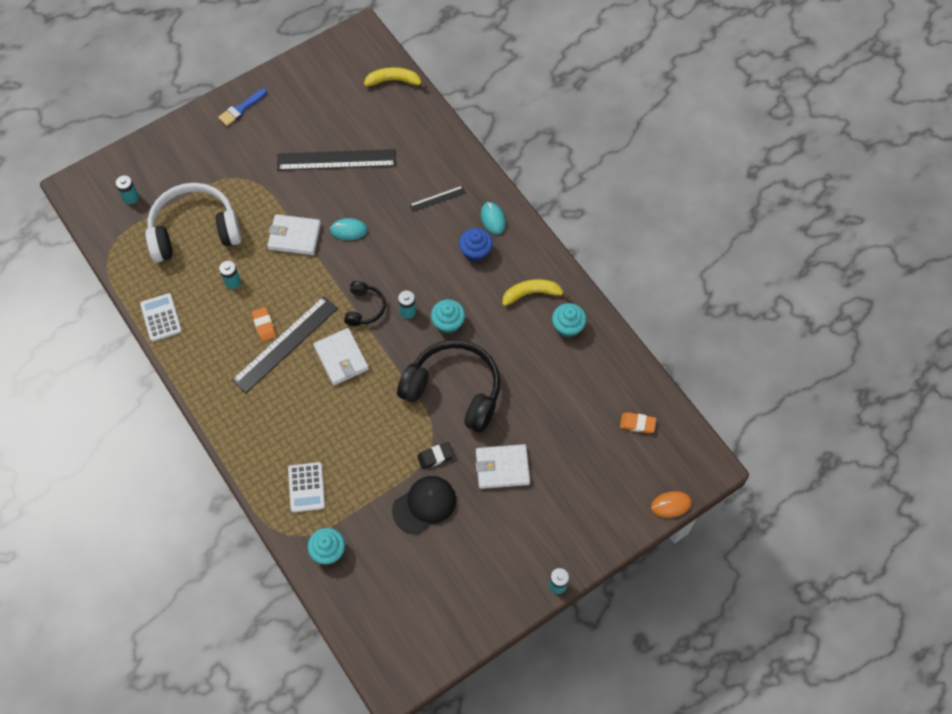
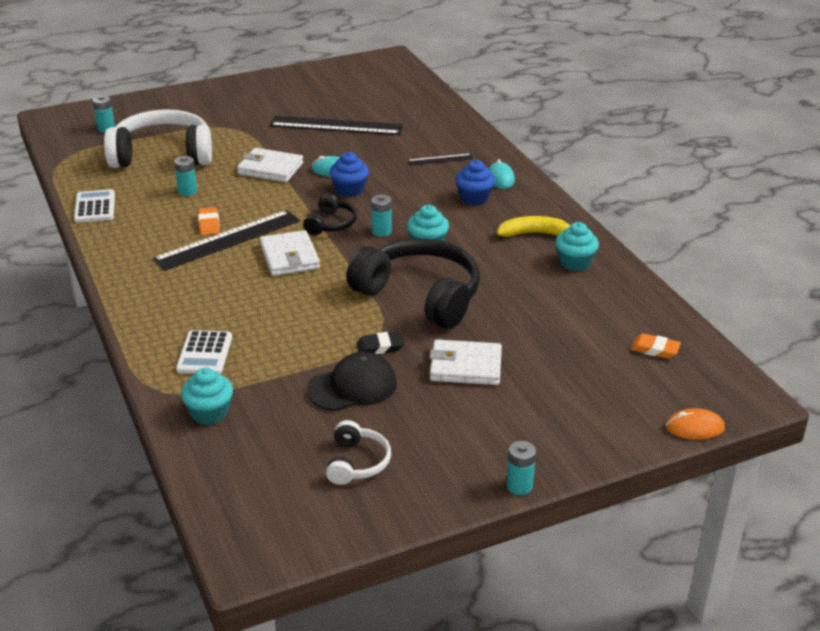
camera: 10 degrees right, 30 degrees down
blue brush [218,89,267,126] -> none
yellow banana [364,67,427,89] -> none
none -> white headphones [326,420,391,485]
none -> blue cupcake [330,152,369,197]

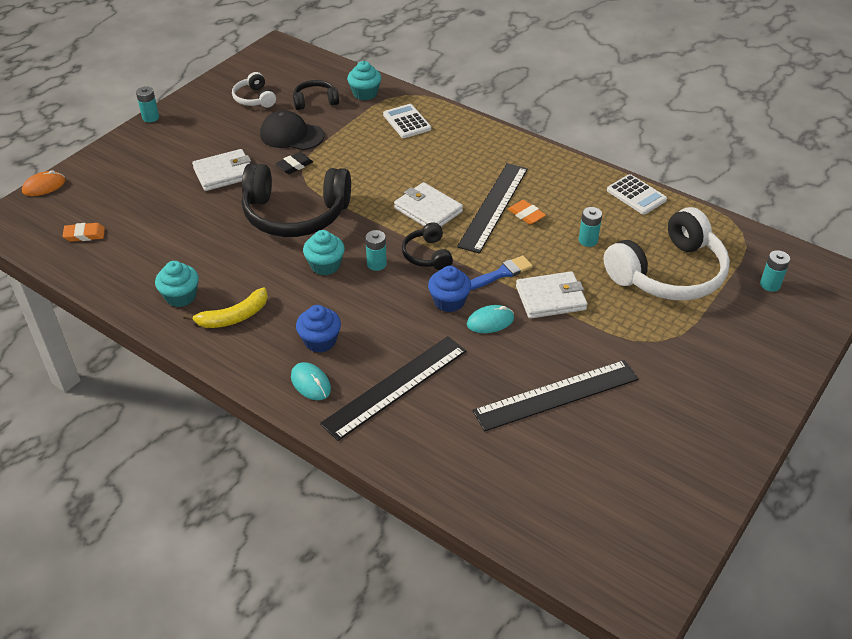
camera: 150 degrees right, 10 degrees up
black cap [307,352,397,411] -> black cap turned 75 degrees clockwise [260,110,324,150]
black ruler [408,153,473,165] -> black ruler [320,336,466,441], size x2.12
none -> black headphones [293,80,339,110]
none -> blue brush [470,255,533,290]

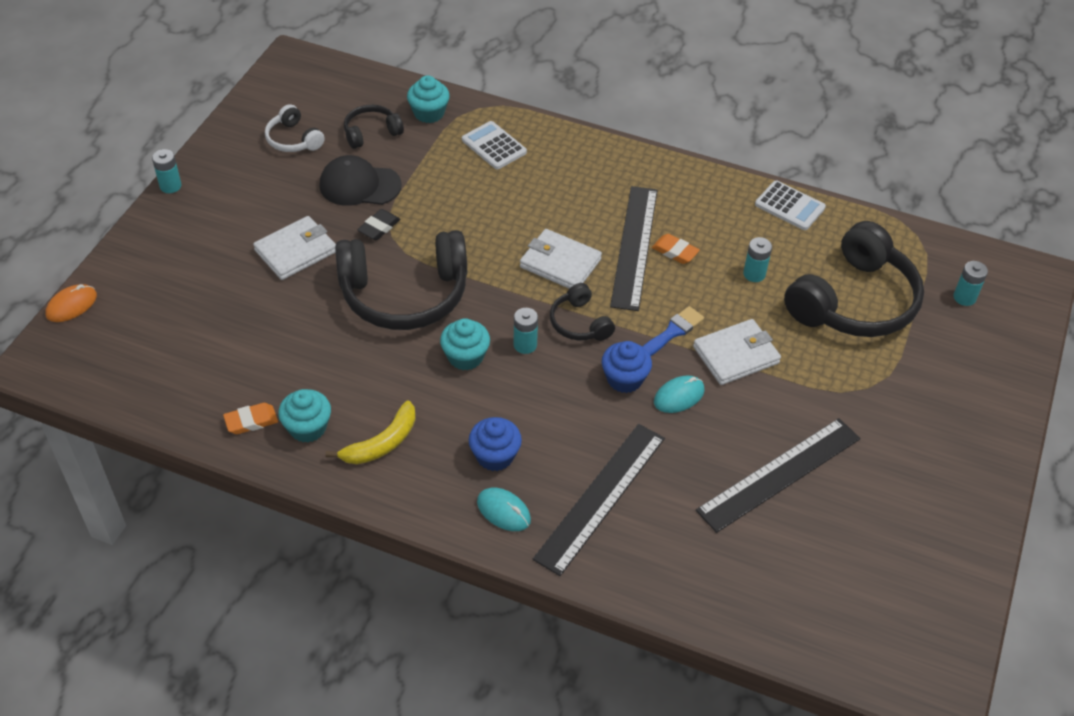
camera: 15 degrees left, 5 degrees up
orange eraser [63,223,105,242] -> orange eraser moved to [223,403,278,434]
white headphones [603,207,730,300] -> black headphones [784,221,924,337]

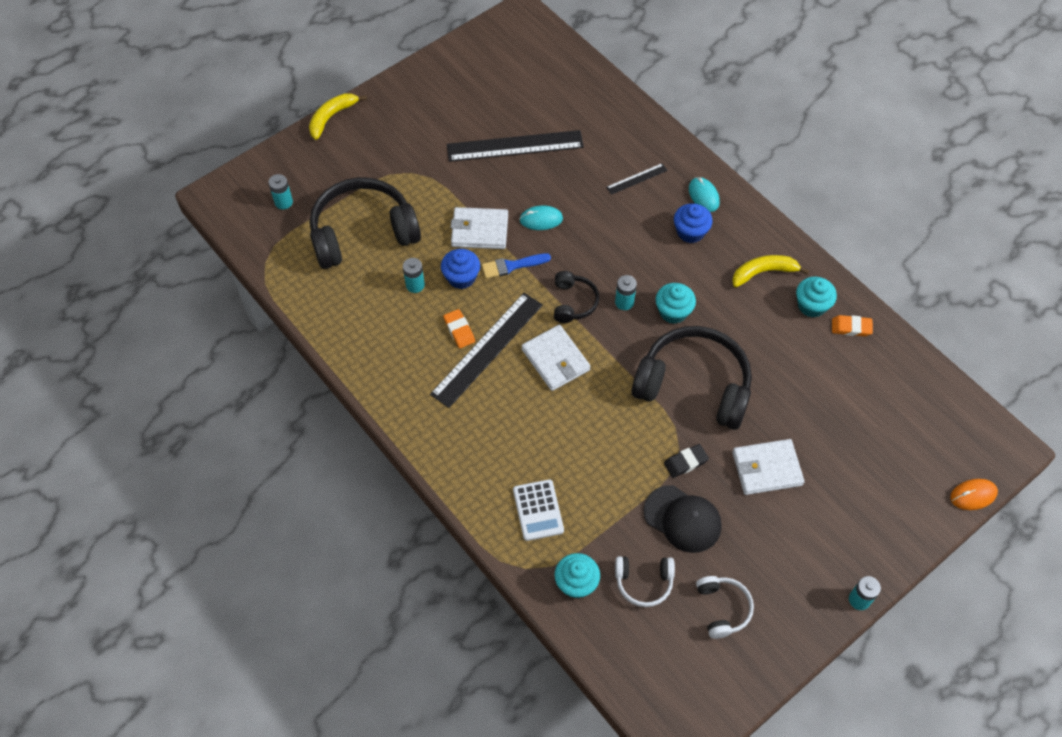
camera: 150 degrees left, 10 degrees up
black headphones [344,105,404,149] -> white headphones [615,556,675,607]
black ruler [533,424,665,576] -> black ruler [606,163,668,195], size x0.47
blue cupcake [602,341,652,393] -> blue cupcake moved to [441,249,480,289]
white calculator [755,181,826,230] -> none
none -> yellow banana [309,93,367,140]

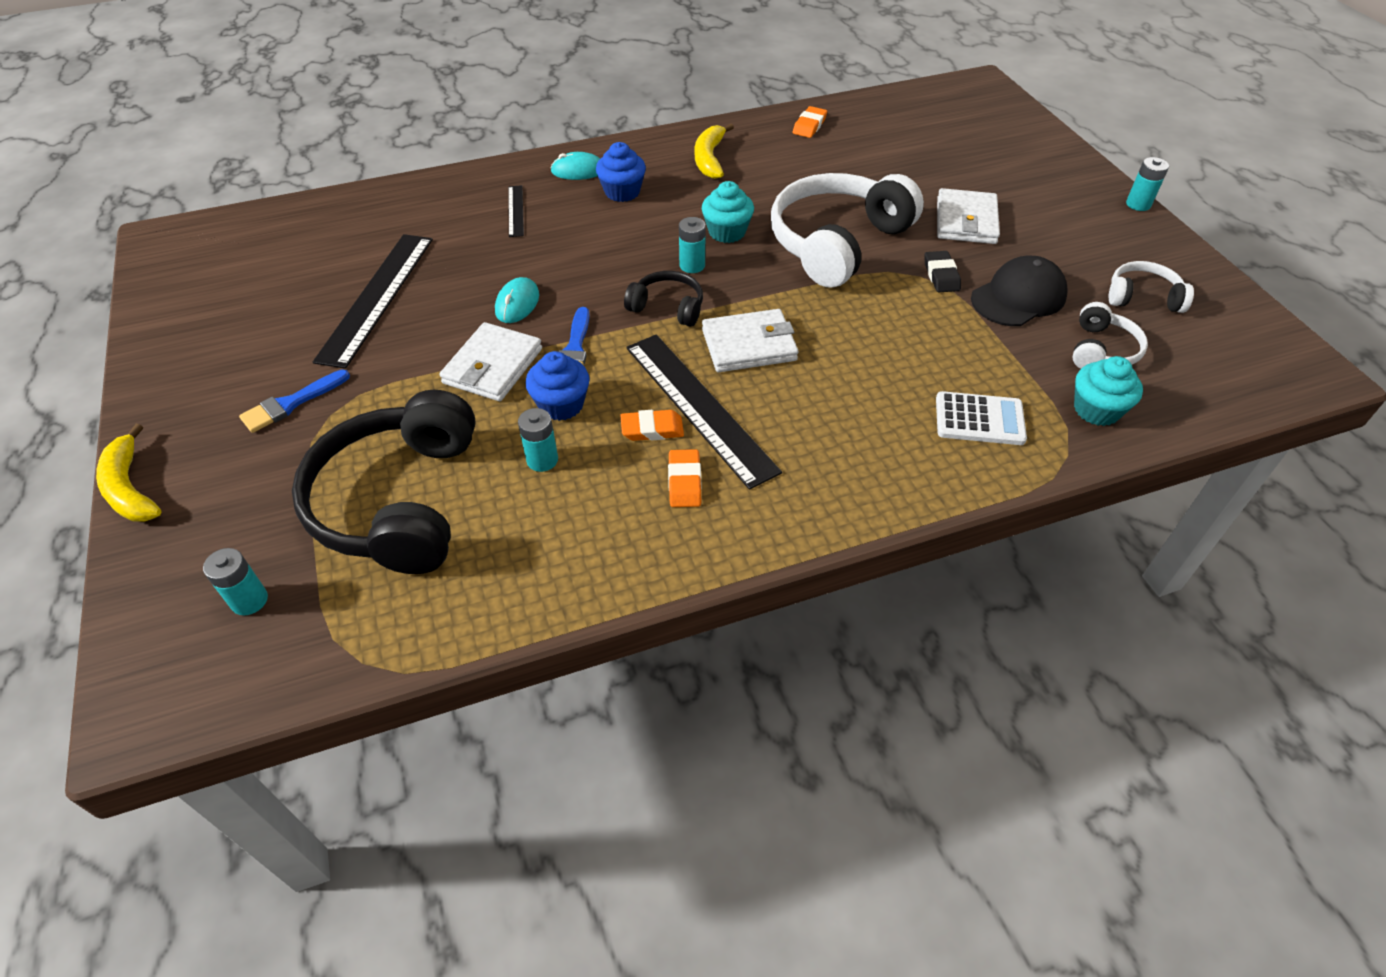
camera: 70 degrees left, 10 degrees down
black headphones [632,326,752,430] -> white headphones [771,173,924,288]
turquoise cupcake [796,277,837,317] -> none
orange mouse [950,479,998,510] -> none
none -> blue brush [239,370,350,433]
none -> orange eraser [668,449,702,507]

